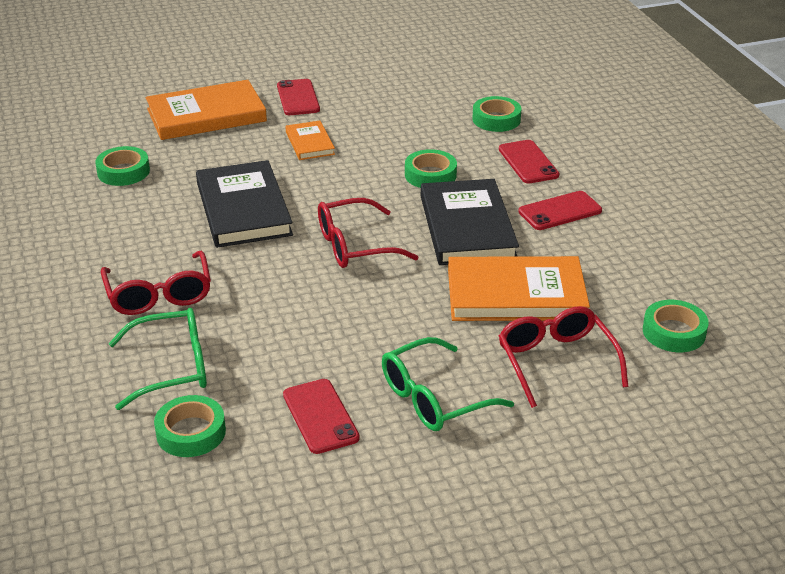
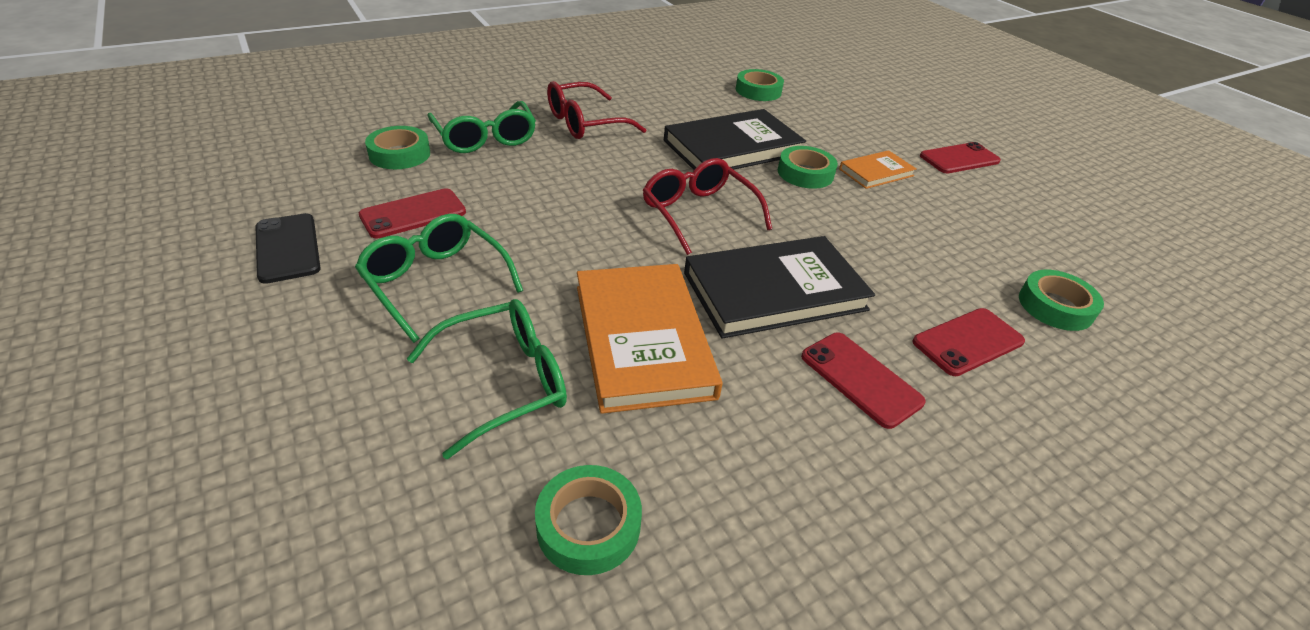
camera: 75 degrees right, 5 degrees up
orange book [146,80,267,140] -> none
green tape [405,149,457,188] -> green tape moved to [778,146,838,189]
red glasses [499,306,628,408] -> green glasses [407,299,567,460]
none -> black phone [256,213,321,284]

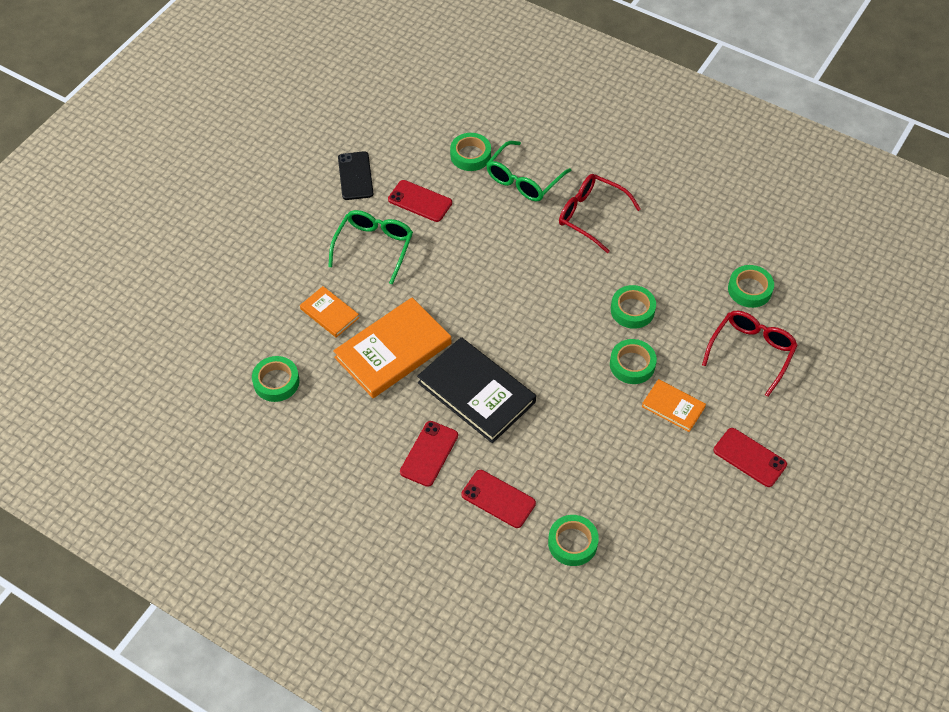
camera: 65 degrees right, 15 degrees up
black phone [256,213,321,284] -> black phone turned 45 degrees counterclockwise [338,151,374,200]
green glasses [407,299,567,460] -> orange book [300,286,359,338]
red glasses [643,158,772,255] -> red glasses moved to [702,311,798,397]
black book [664,109,806,170] -> green tape [611,285,656,329]

